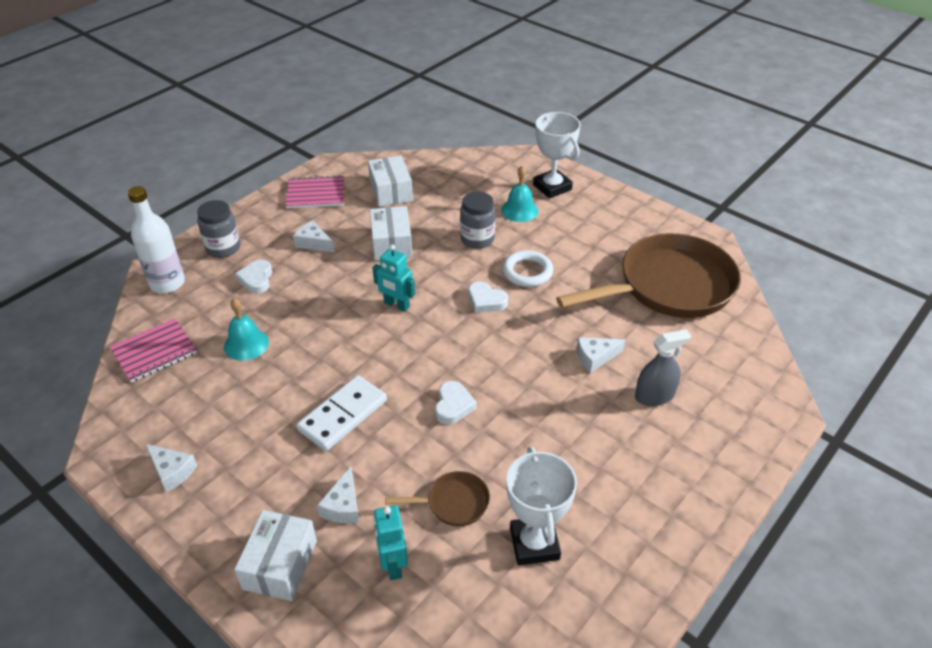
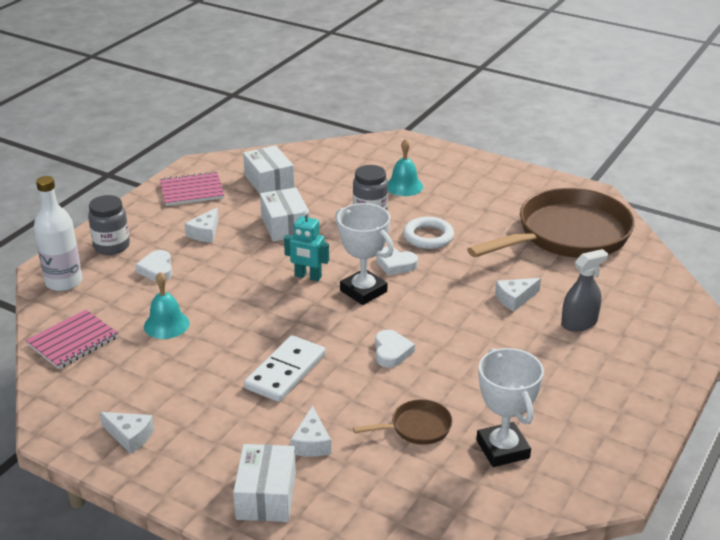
camera: 10 degrees left, 10 degrees down
white cheese [293,220,334,252] -> white cheese turned 90 degrees counterclockwise [184,208,219,242]
turquoise robot [373,505,408,580] -> none
white trophy [533,112,581,199] -> white trophy moved to [335,203,394,305]

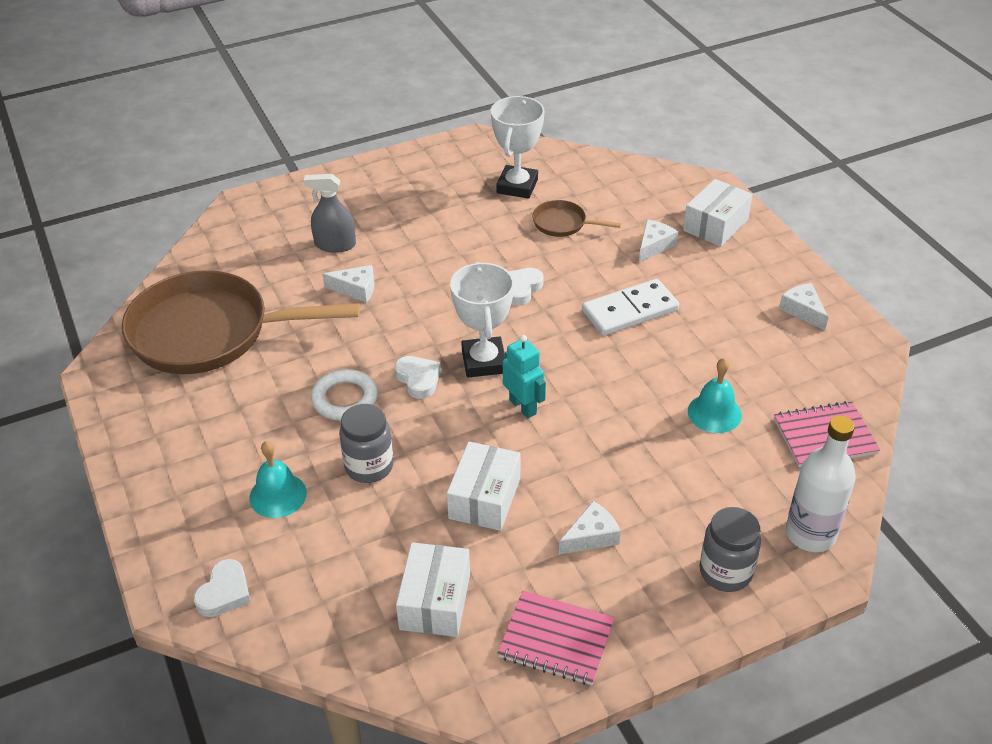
camera: 145 degrees left, 10 degrees up
white heart [135,250,172,281] -> white heart moved to [194,559,251,617]

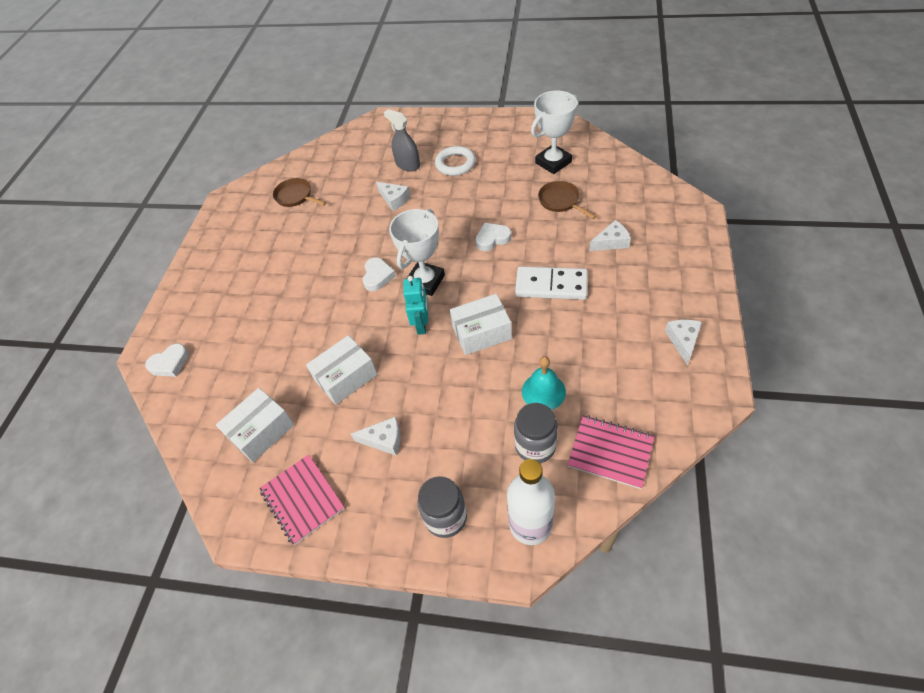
camera: 40 degrees right, 10 degrees up
brown pan [122,270,360,374] -> brown pan [273,178,326,207], size x0.42
turquoise bell [249,441,307,518] -> none
white ring [311,369,378,421] -> white ring moved to [435,146,476,176]
grey jar [339,404,394,483] -> grey jar moved to [514,403,558,463]
white box [683,179,753,247] -> white box moved to [450,294,512,355]

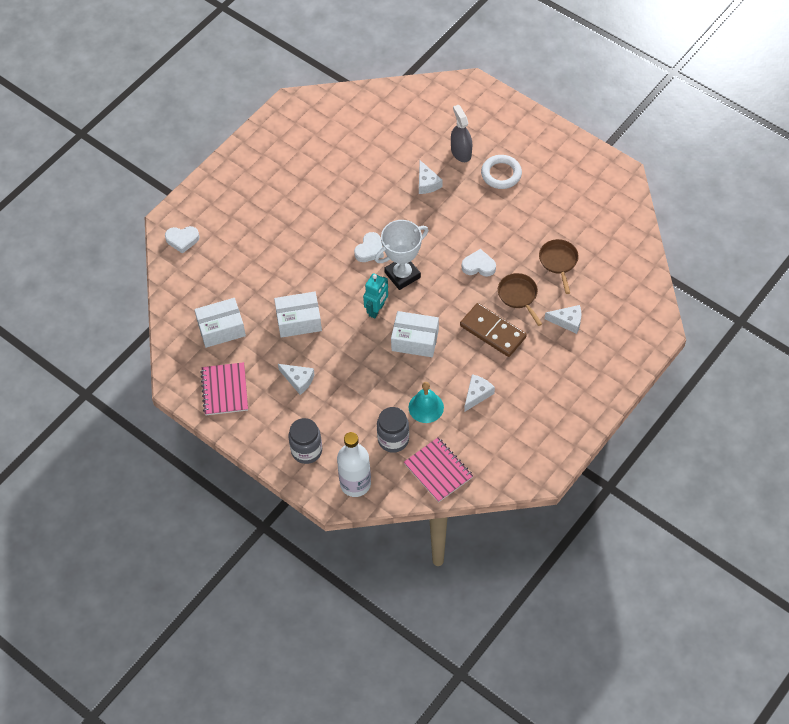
camera: 25 degrees right, 5 degrees up
brown pan [273,178,326,207] -> brown pan moved to [498,273,542,326]
white domino [515,266,588,300] -> brown domino [460,303,527,357]
white trophy [531,90,579,174] -> none
white cheese [665,320,702,366] -> white cheese moved to [464,374,495,412]

